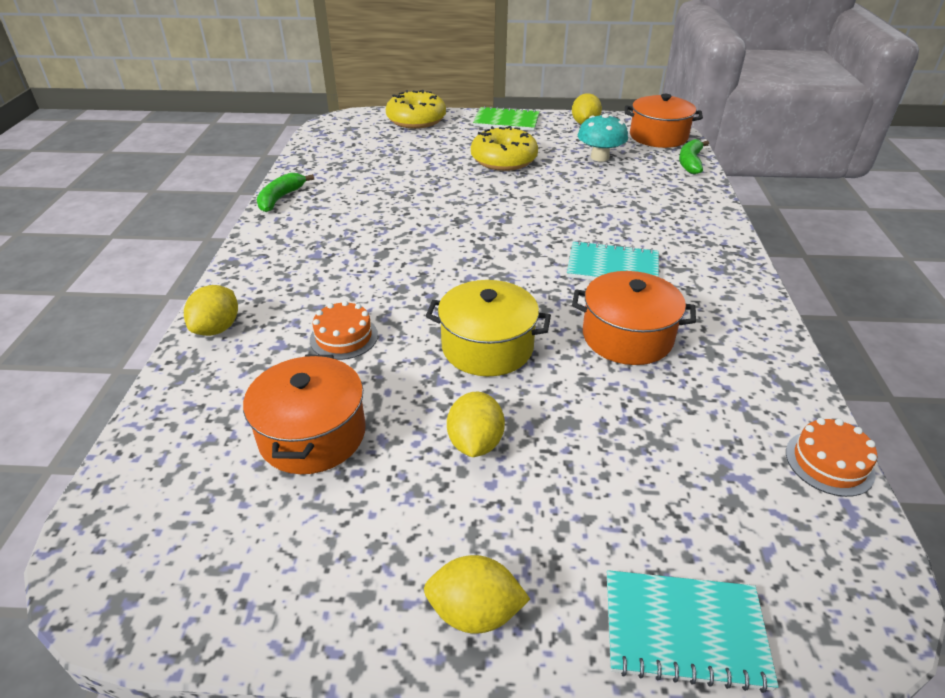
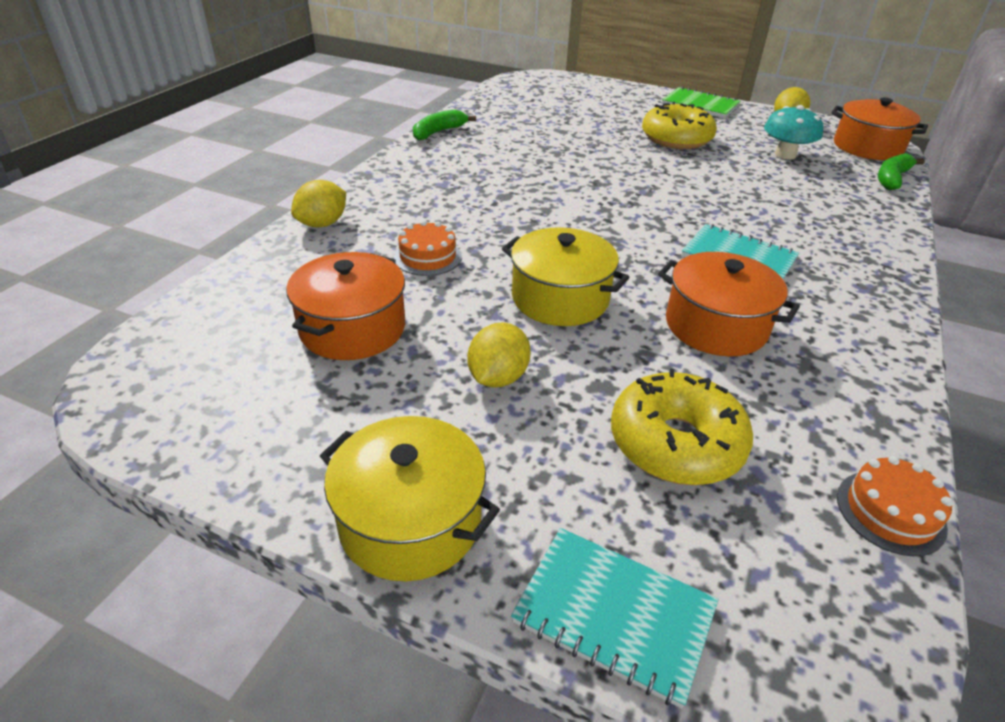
camera: 20 degrees right, 0 degrees up
yellow donut [386,90,446,129] -> yellow donut moved to [611,368,753,485]
yellow lemon [424,555,530,634] -> yellow pot [320,416,500,581]

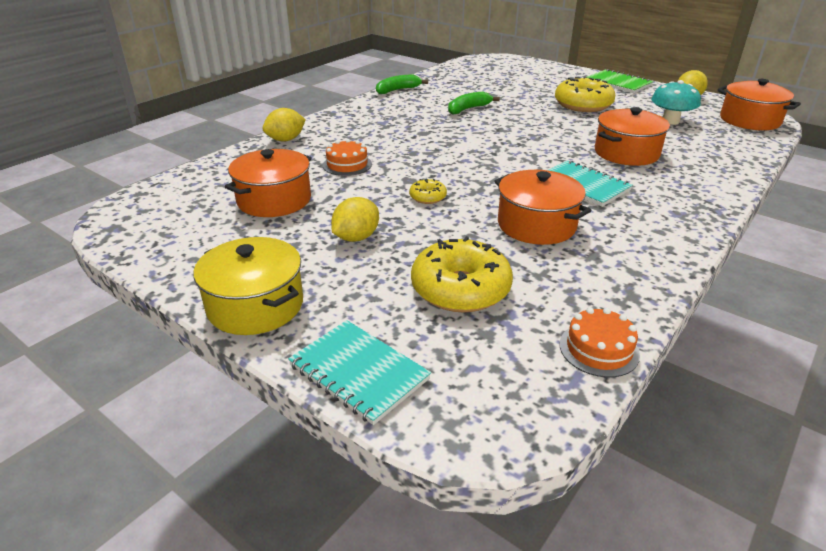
camera: 15 degrees right, 5 degrees down
yellow pot [502,227,630,326] -> yellow donut [409,179,447,204]
green banana [878,153,925,190] -> green banana moved to [448,92,500,115]
none -> orange pot [595,107,670,166]

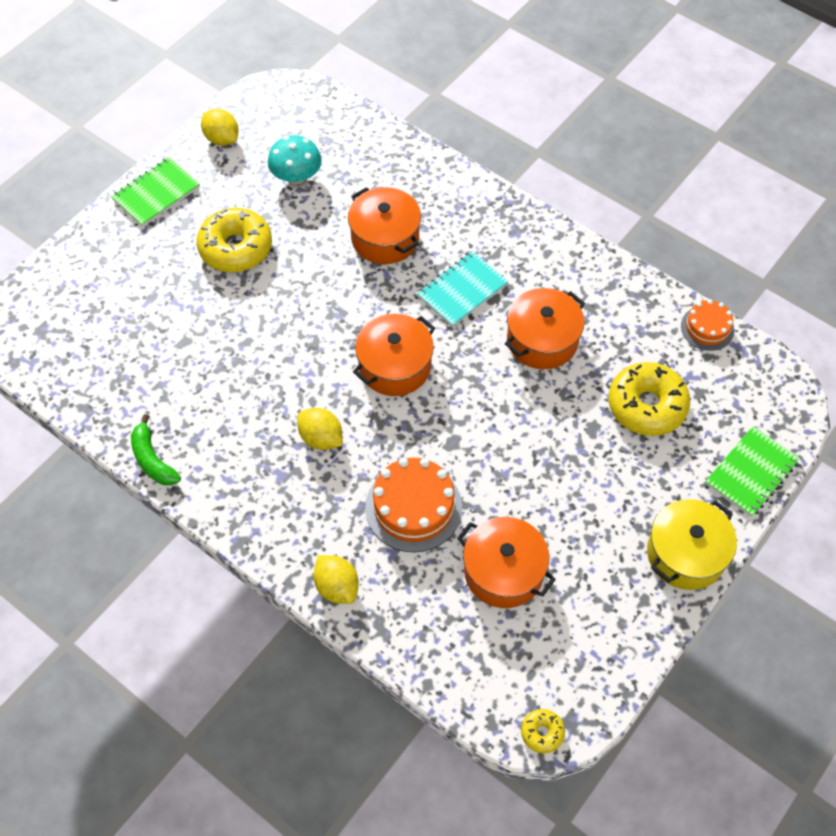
camera: 90 degrees left, 25 degrees up
turquoise notebook [288,320,431,425] -> green notebook [705,426,800,517]
orange cake [323,139,372,176] -> orange cake [365,458,462,552], size x1.68
yellow lemon [331,197,379,242] -> yellow lemon moved to [297,408,343,450]
yellow donut [409,179,447,204] -> yellow donut moved to [521,709,565,753]
green banana [448,92,500,115] -> none
orange pot [718,79,801,130] -> orange pot moved to [353,314,435,396]

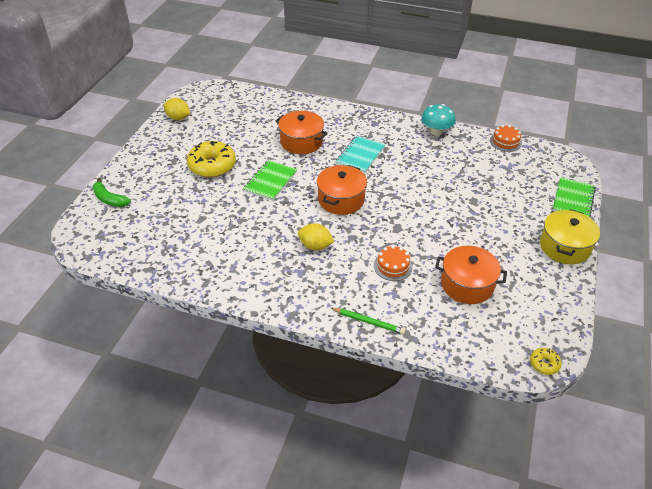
camera: 20 degrees left, 15 degrees down
green notebook [111,157,200,227] -> green notebook moved to [243,160,297,201]
green banana [131,414,181,485] -> green banana moved to [93,178,131,207]
turquoise mushroom [268,135,321,185] -> turquoise mushroom moved to [421,104,456,136]
yellow lemon [313,555,359,604] -> green pencil [331,308,405,334]
orange cake [365,458,462,552] -> orange cake [374,245,413,281], size x0.59
orange pot [505,288,585,369] -> none
yellow donut [608,362,690,436] -> none

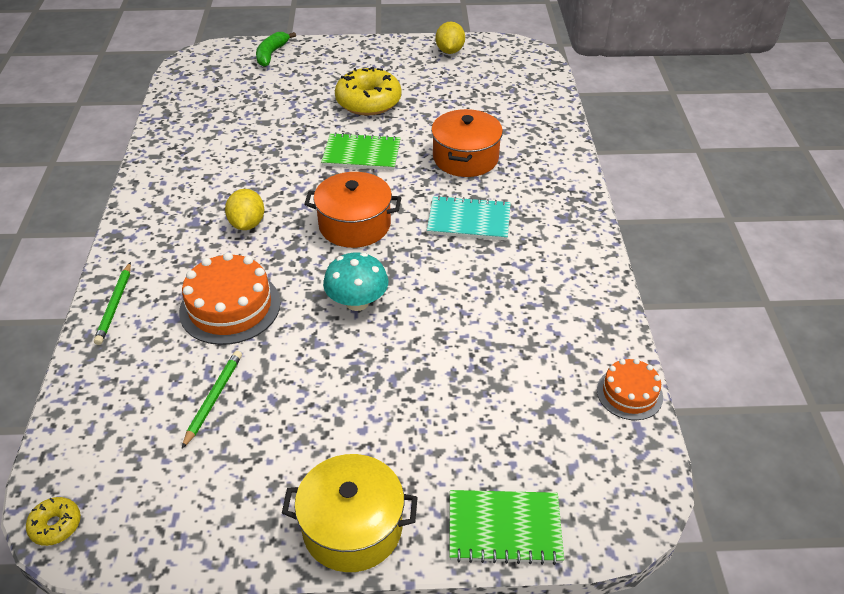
camera: 70 degrees right, 0 degrees up
orange cake [374,245,413,281] -> orange cake [179,252,281,345], size x1.68
turquoise mushroom [421,104,456,136] -> turquoise mushroom moved to [323,253,388,311]
orange pot [435,246,507,304] -> green pencil [182,351,242,448]

